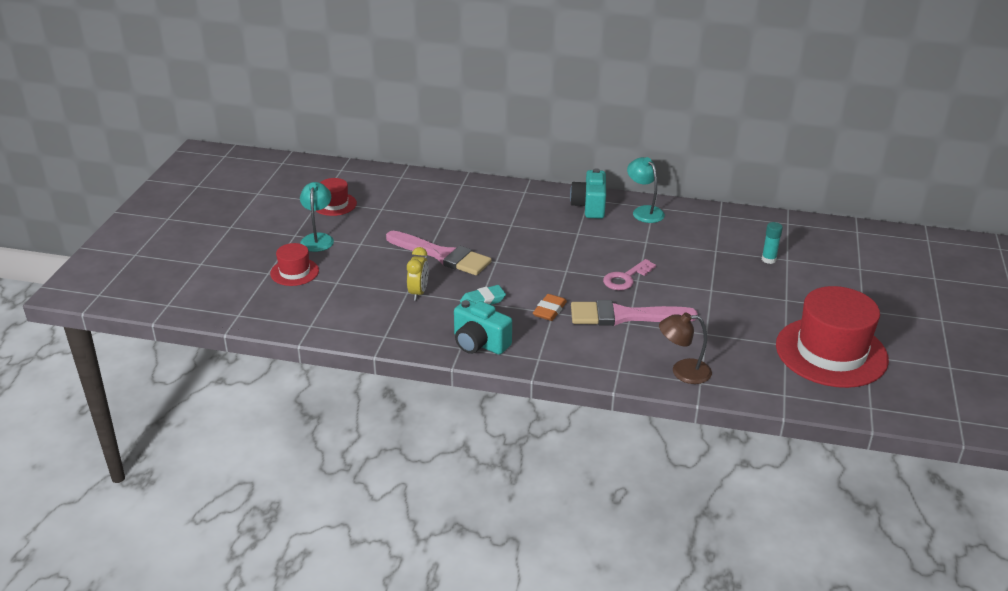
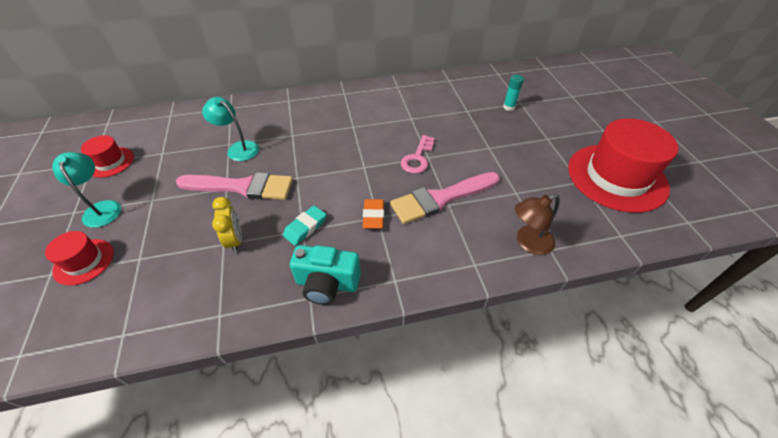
camera: 25 degrees left, 15 degrees up
turquoise camera [570,168,606,219] -> none
turquoise lamp [627,157,665,223] -> turquoise lamp moved to [202,97,259,161]

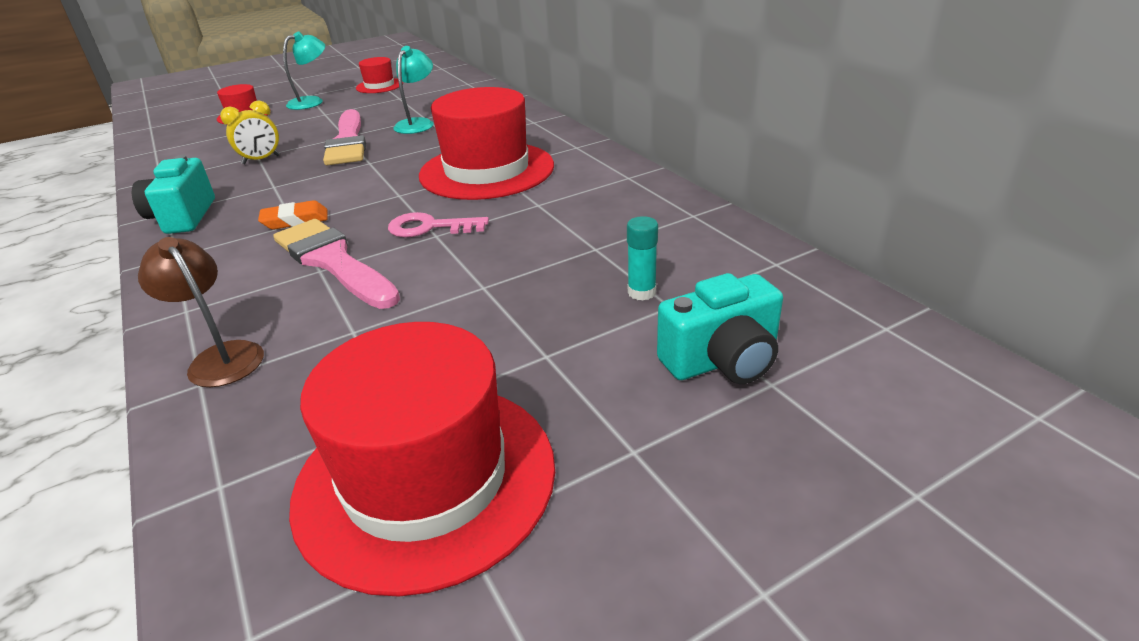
camera: 75 degrees right, 15 degrees down
turquoise eraser [283,206,326,246] -> none
none -> red hat [419,87,554,200]
none -> turquoise camera [657,273,783,384]

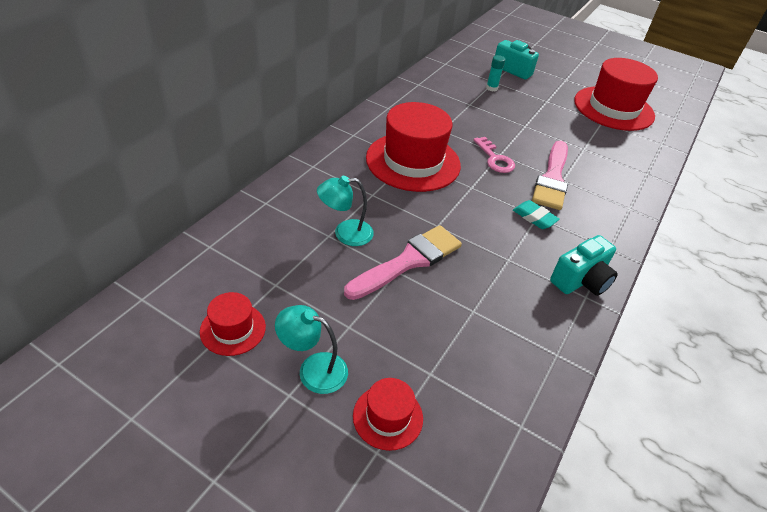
camera: 125 degrees left, 10 degrees up
brown lamp [138,237,264,387] -> none
yellow clock [220,100,280,164] -> none
orange eraser [258,200,328,230] -> turquoise eraser [513,200,560,229]

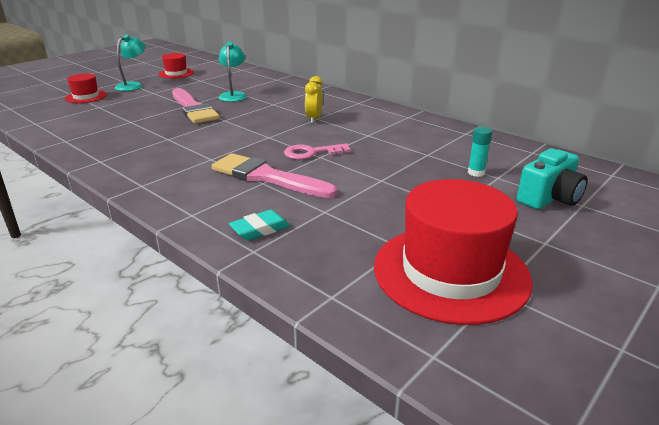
camera: 105 degrees right, 15 degrees down
red hat [366,102,461,192] -> yellow clock [305,76,323,124]
turquoise eraser [513,200,560,229] -> turquoise eraser moved to [229,210,290,240]
turquoise camera [550,235,618,296] -> none

